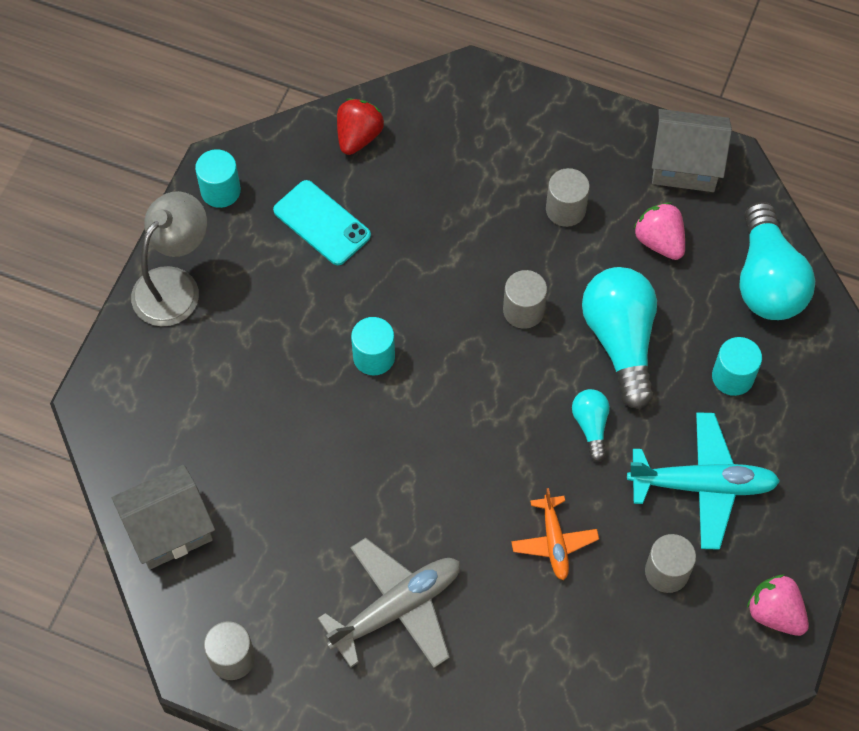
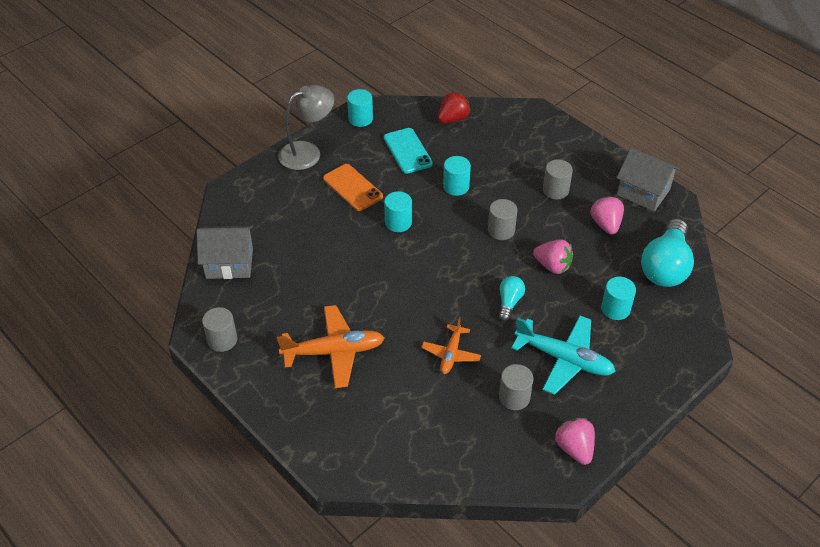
camera: 25 degrees right, 15 degrees down
grey plane [318,538,460,668] -> orange plane [277,305,384,388]
turquoise light bulb [582,267,657,409] -> pink strawberry [533,239,573,274]
none -> orange phone [323,164,383,211]
none -> turquoise cylinder [443,156,471,196]

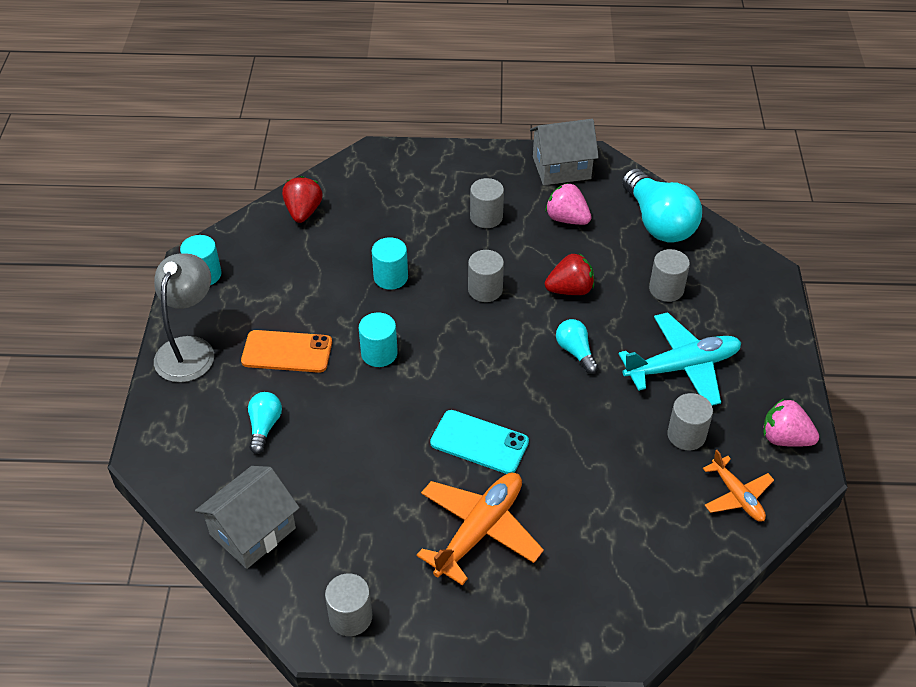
camera: 45 degrees left, 0 degrees up
turquoise phone [384,128,433,174] -> turquoise phone moved to [430,410,529,474]
orange plane [421,317,481,374] -> orange plane moved to [703,450,774,522]
pink strawberry [533,239,573,274] -> red strawberry [545,253,594,295]
turquoise cylinder [601,277,636,320] -> grey cylinder [649,249,690,302]
none -> turquoise light bulb [248,392,282,454]

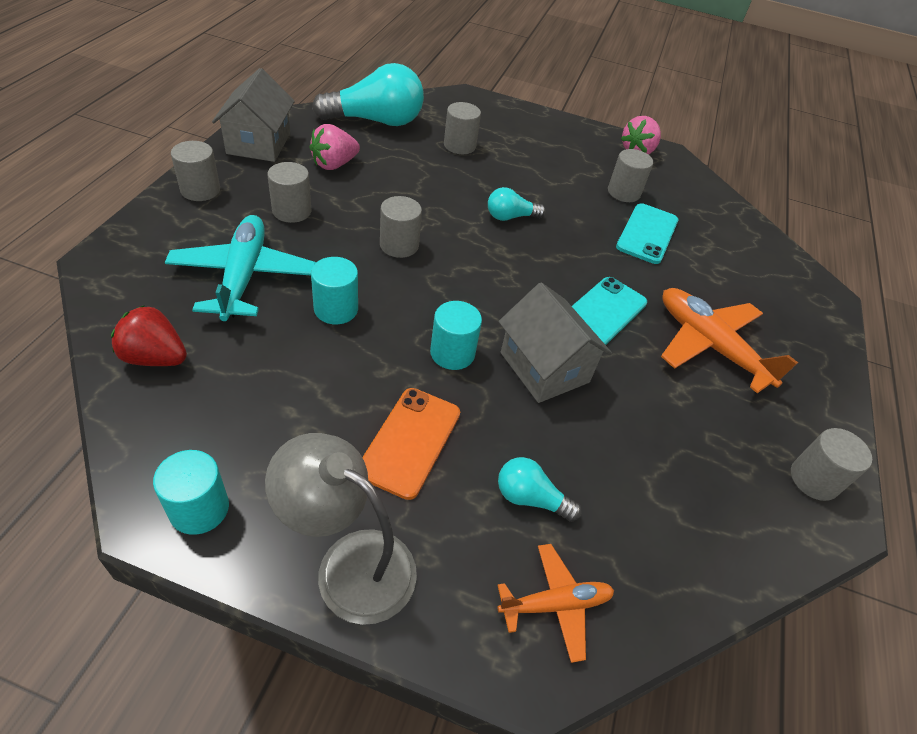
camera: 80 degrees left, 0 degrees up
grey house [195,466,300,569] -> grey house moved to [498,282,612,403]
red strawberry [545,253,594,295] -> none
turquoise plane [619,312,741,406] -> turquoise plane moved to [165,215,316,321]
orange plane [703,450,774,522] -> orange plane moved to [497,544,614,663]
none -> grey cylinder [171,141,220,201]
none -> turquoise phone [616,203,678,264]

